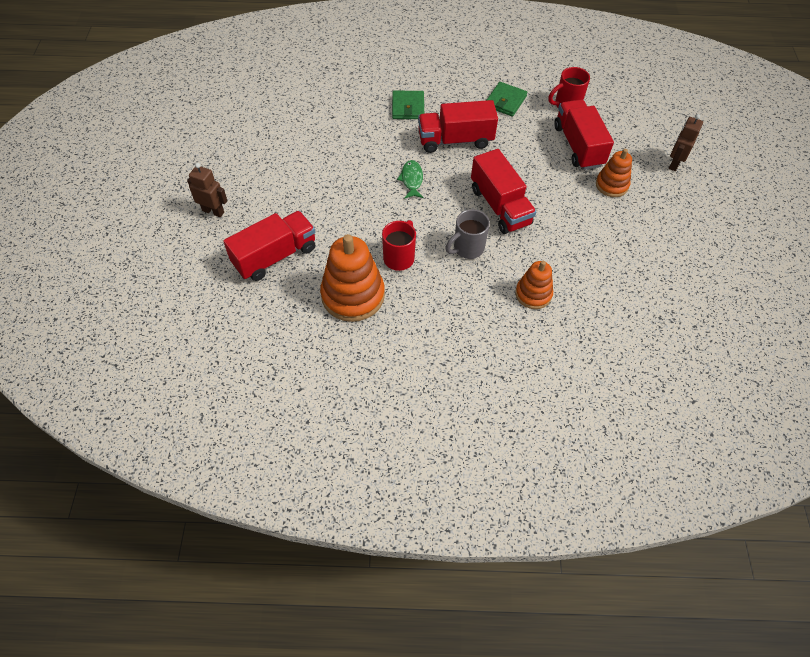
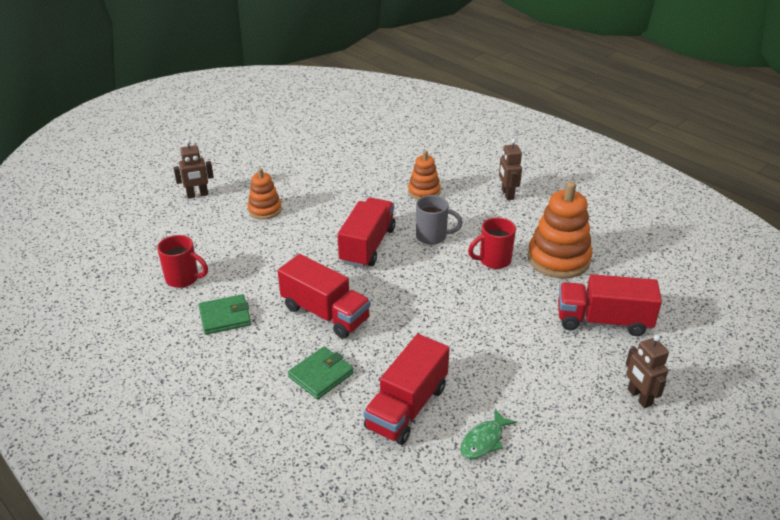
camera: 135 degrees left, 20 degrees down
green fish [397,160,424,199] -> green fish moved to [460,409,517,459]
red truck [554,99,614,170] -> red truck moved to [364,334,450,445]
none -> brown robot [499,139,522,200]

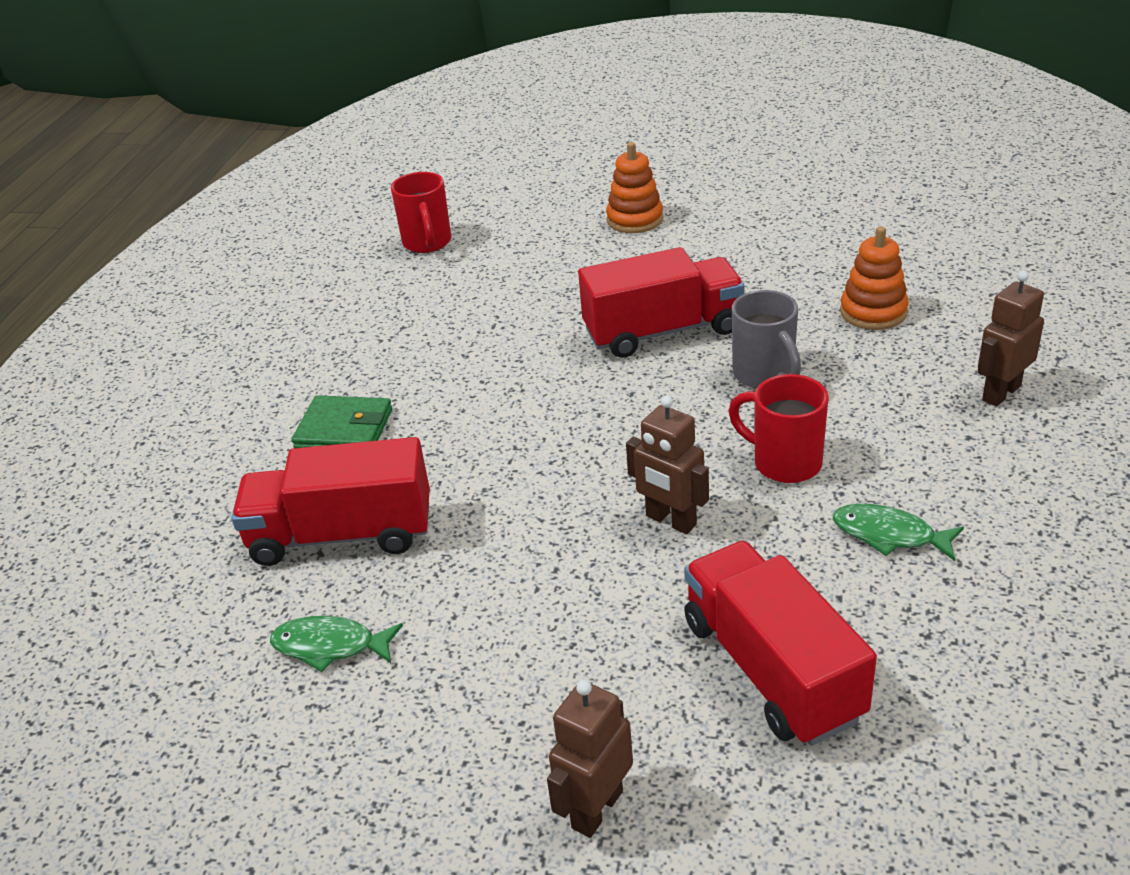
camera: 60 degrees right, 0 degrees up
brown robot [173,140,214,199] -> brown robot moved to [626,396,709,534]
green wallet [199,294,251,335] -> none
red truck [278,254,371,339] -> none
orange stacking toy [528,182,593,279] -> green fish [833,504,964,561]

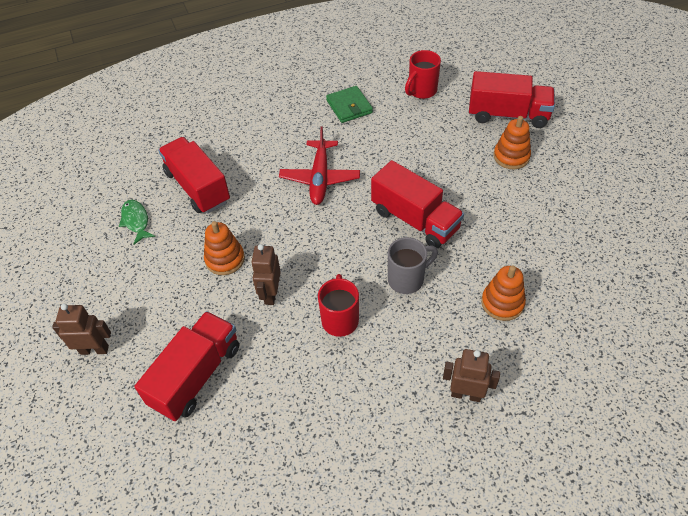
camera: 55 degrees right, 15 degrees up
green wallet [291,395,392,448] -> green wallet moved to [326,86,373,123]
grey mug [732,290,801,389] -> grey mug turned 150 degrees counterclockwise [388,237,438,294]
green fish [833,504,964,561] -> none
none -> orange stacking toy [204,221,245,275]
none -> red plane [279,126,360,205]
none -> red truck [469,71,555,128]

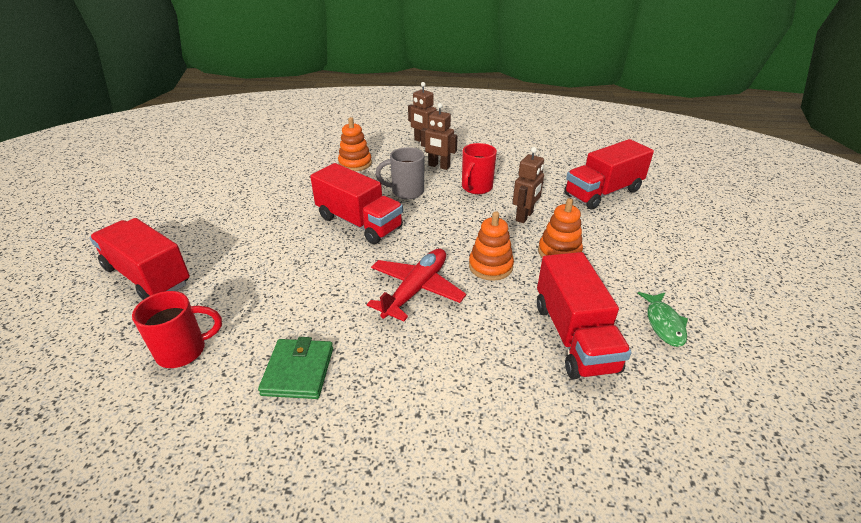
camera: 155 degrees left, 15 degrees down
brown robot [52,304,111,355] -> brown robot moved to [421,103,457,170]
red truck [371,160,464,249] -> red truck turned 150 degrees clockwise [310,163,403,244]
orange stacking toy [494,116,531,169] -> orange stacking toy moved to [469,211,514,281]

